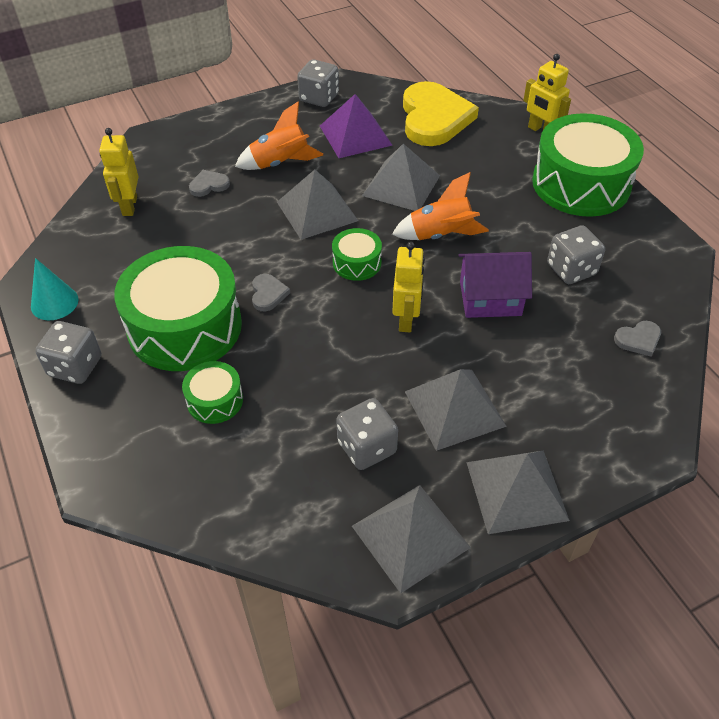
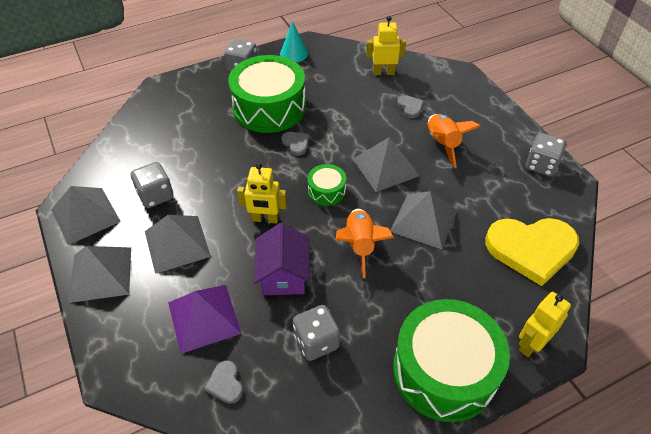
camera: 90 degrees right, 0 degrees up
green drum [182,361,243,424] -> none
grey heart [252,274,290,311] -> grey heart turned 120 degrees counterclockwise [281,132,309,156]
purple pyramid [320,94,393,158] -> purple pyramid moved to [168,285,241,354]

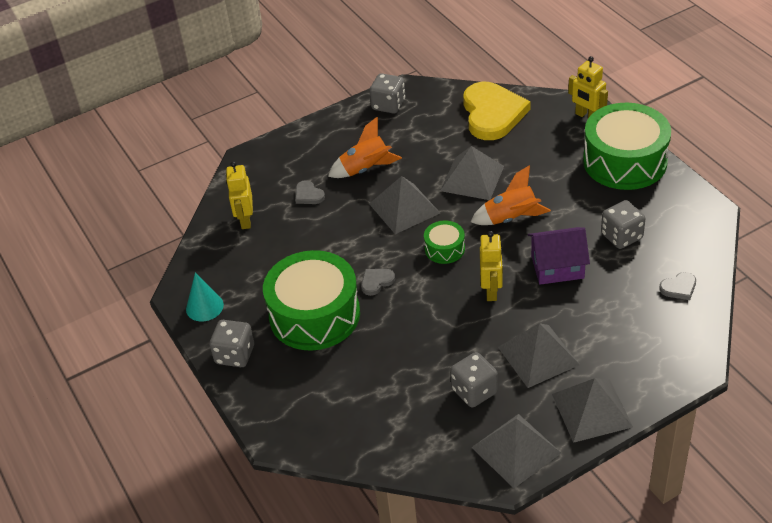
camera: 90 degrees left, 5 degrees down
purple pyramid [168,285,241,354] -> none
grey heart [397,95,424,118] -> grey heart turned 105 degrees counterclockwise [295,180,325,204]

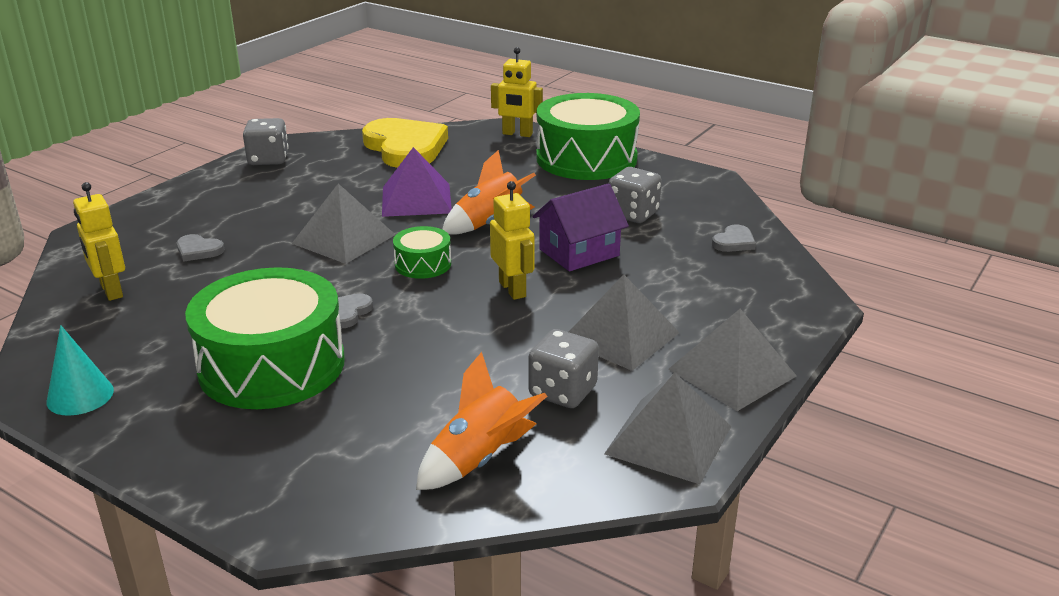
camera: 30 degrees left, 15 degrees down
grey dice [209,320,254,367] -> none
orange rocket [328,117,402,178] -> orange rocket moved to [416,352,547,490]
grey pyramid [440,146,504,200] -> purple pyramid [382,147,452,217]

